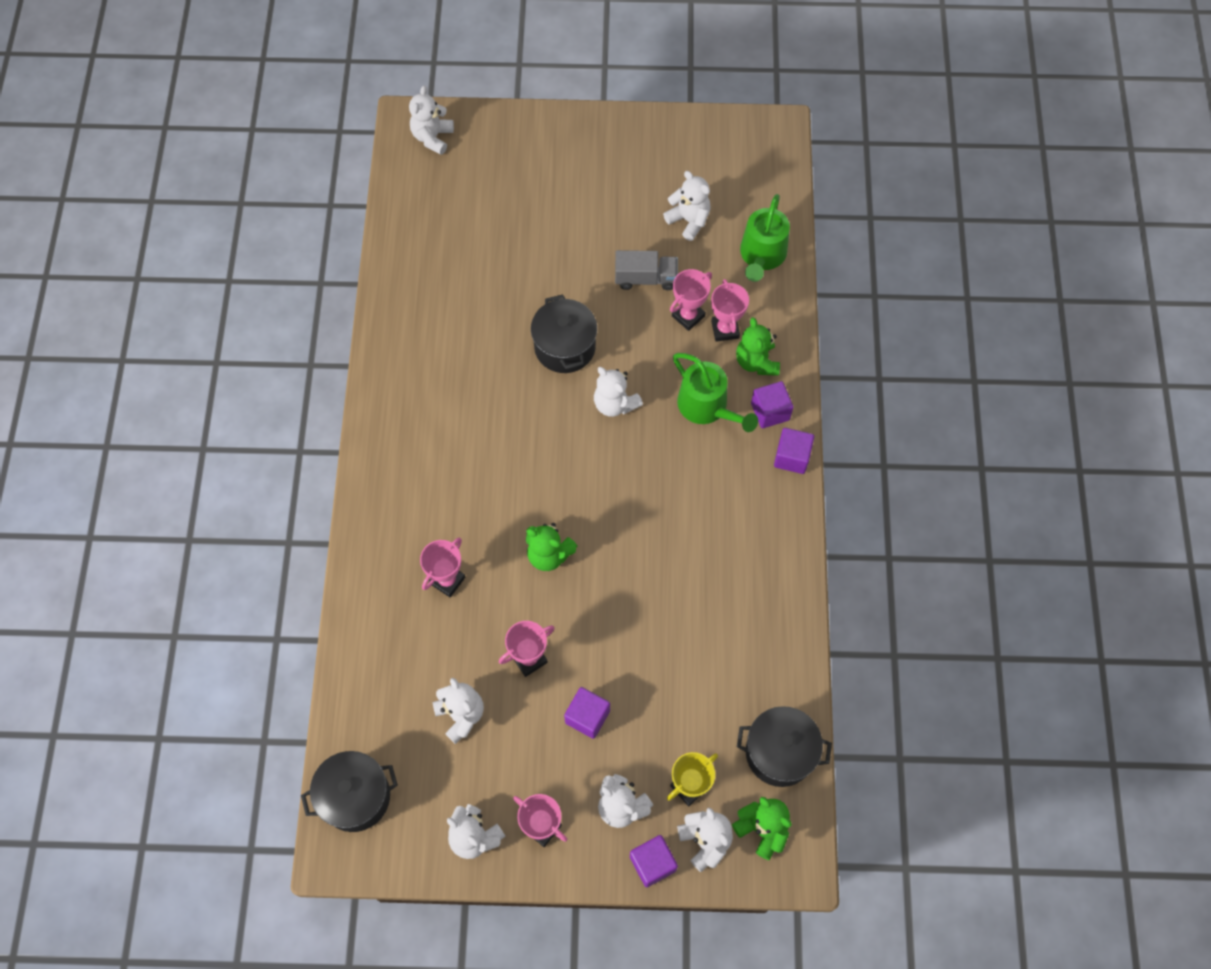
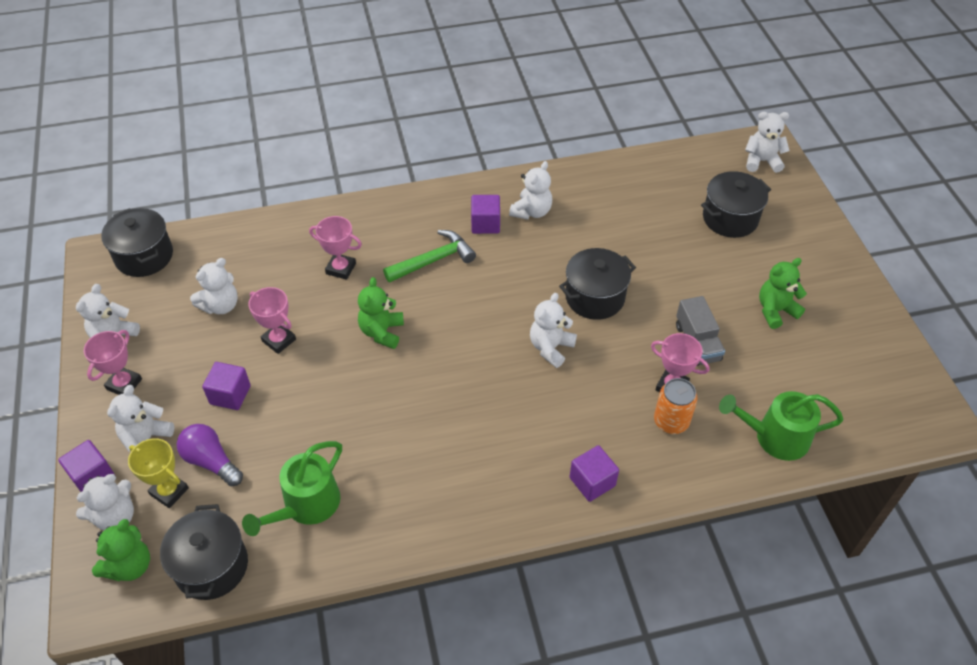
camera: 75 degrees right, 15 degrees down
white teddy bear [663,171,711,241] -> white teddy bear moved to [509,161,552,220]
green watering can [673,353,758,432] -> green watering can moved to [242,441,342,536]
pink trophy [711,279,749,342] -> orange can [654,378,697,434]
green teddy bear [736,317,780,376] -> green teddy bear moved to [759,258,807,329]
purple cube [774,428,814,474] -> purple cube moved to [471,195,500,234]
none -> purple light bulb [177,424,243,486]
none -> green hammer [383,230,476,283]
none -> black pot [701,171,771,238]

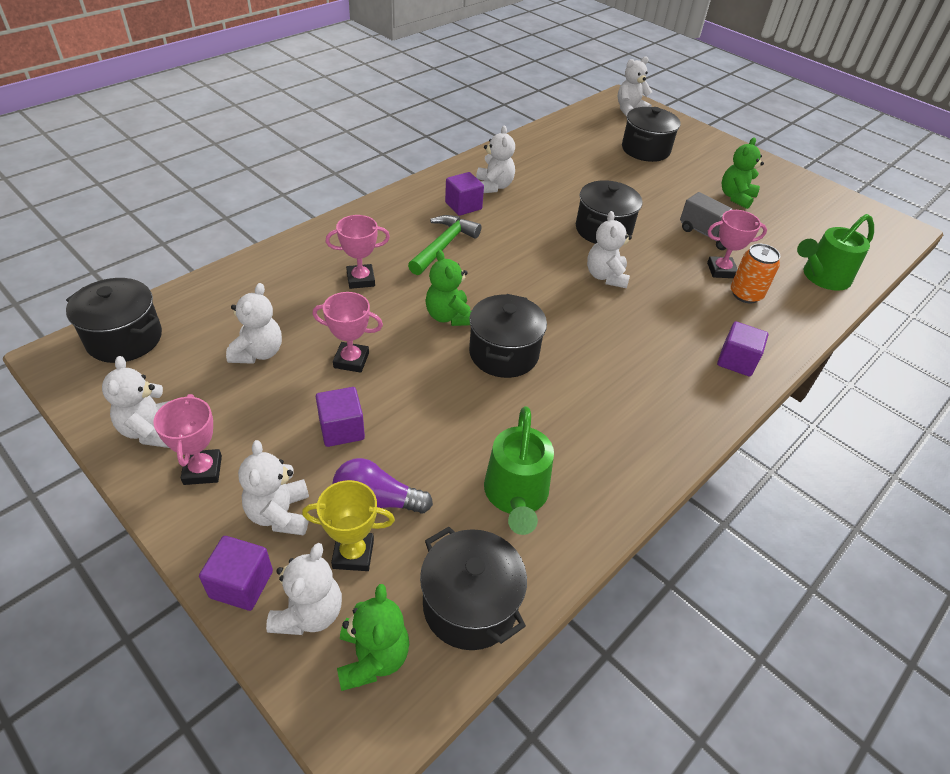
camera: 35 degrees left, 5 degrees down
none -> black pot [469,294,547,378]

